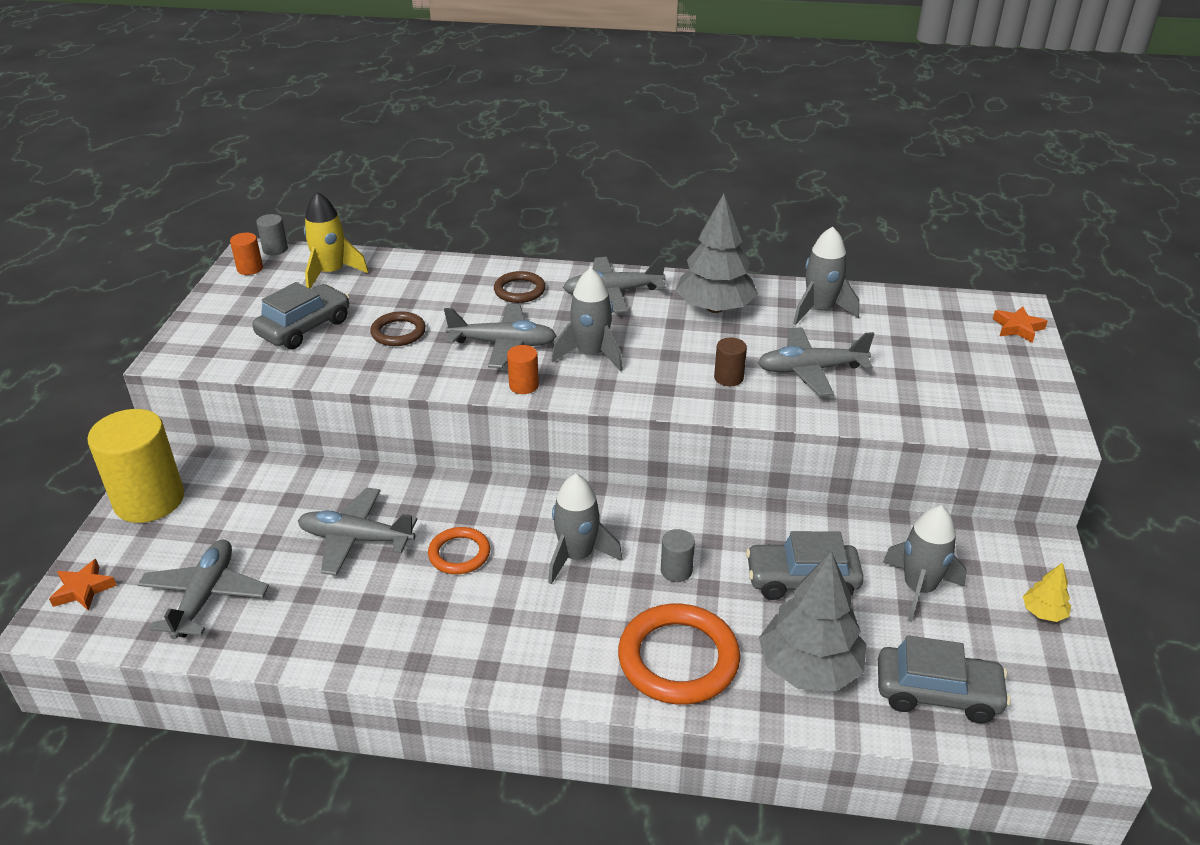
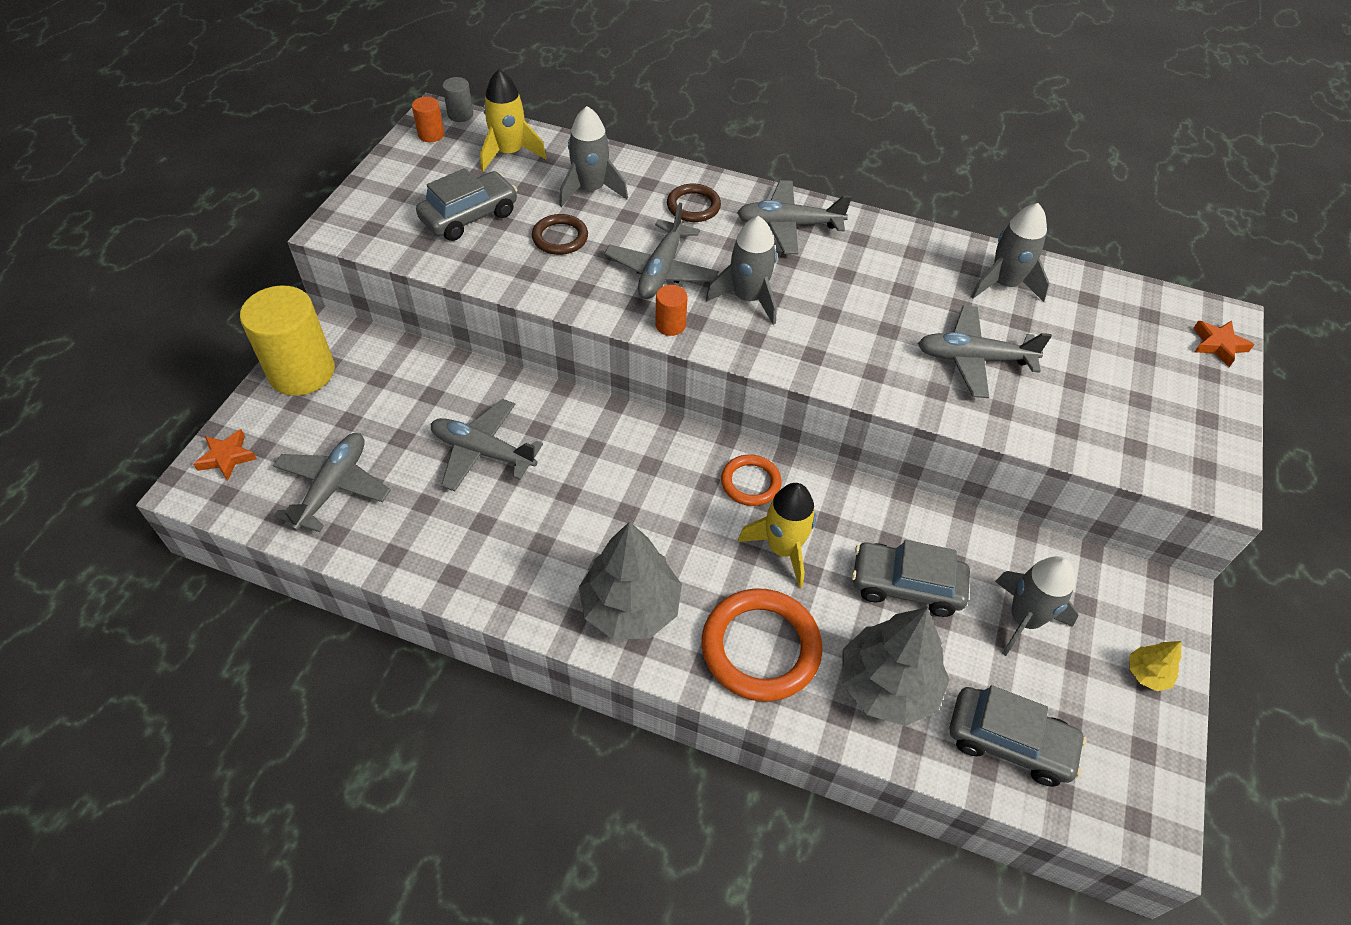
camera: 10 degrees right, 15 degrees up
orange ring [428,527,490,574] -> orange ring moved to [721,454,782,506]
grey plane [444,304,556,368] -> grey plane turned 90 degrees clockwise [604,203,719,299]
grey rocket [548,474,622,585] -> grey rocket moved to [559,106,628,207]
grey cylinder [661,529,695,582] -> yellow rocket [738,483,816,588]
grey tree [675,194,758,313] -> grey tree moved to [579,522,682,640]
brown cylinder [714,338,747,386] -> none

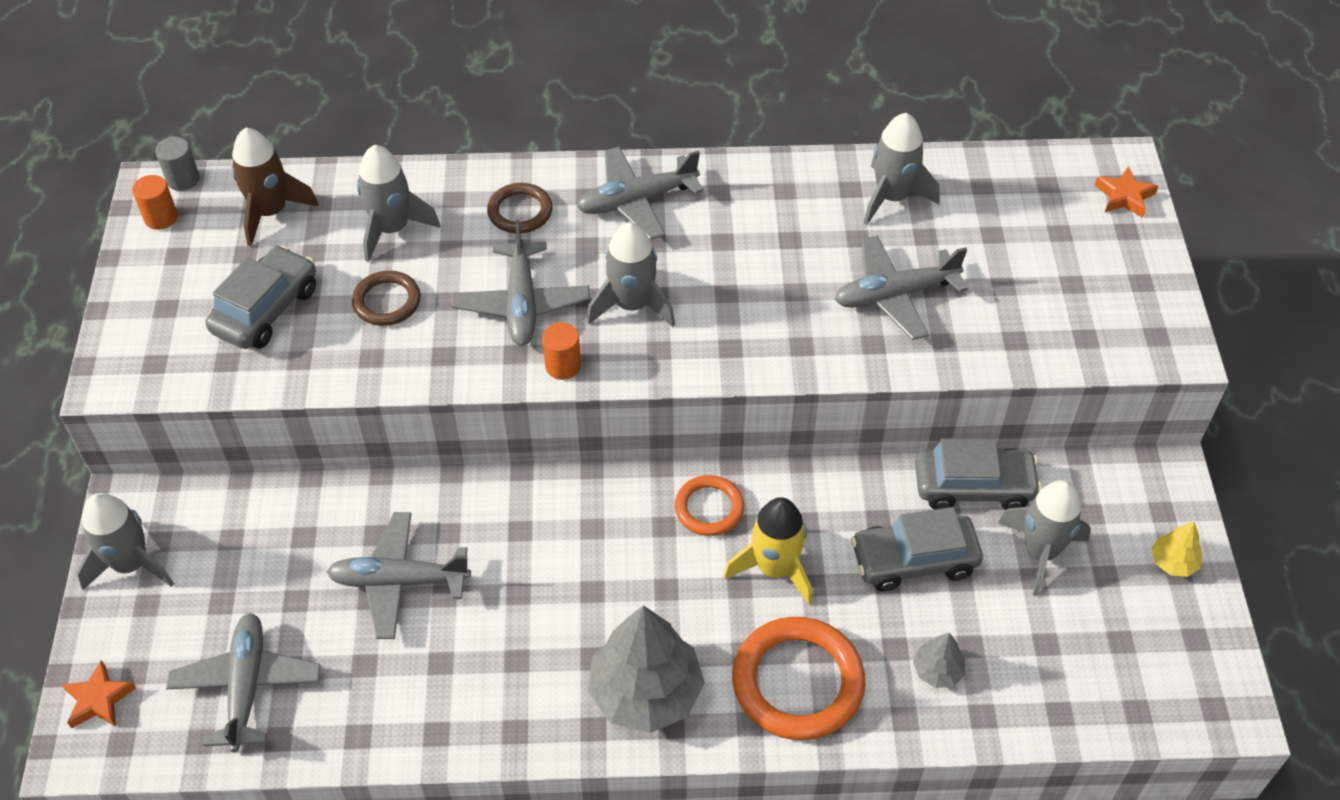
camera: 20 degrees left, 0 degrees up
yellow cylinder [240,286,335,396] -> grey rocket [76,493,174,590]
yellow rocket [480,69,547,171] -> brown rocket [231,128,319,246]
grey tree [842,607,950,726] -> grey tree [913,632,965,688], size x0.46
grey car [950,685,1087,786] -> grey car moved to [915,438,1042,510]

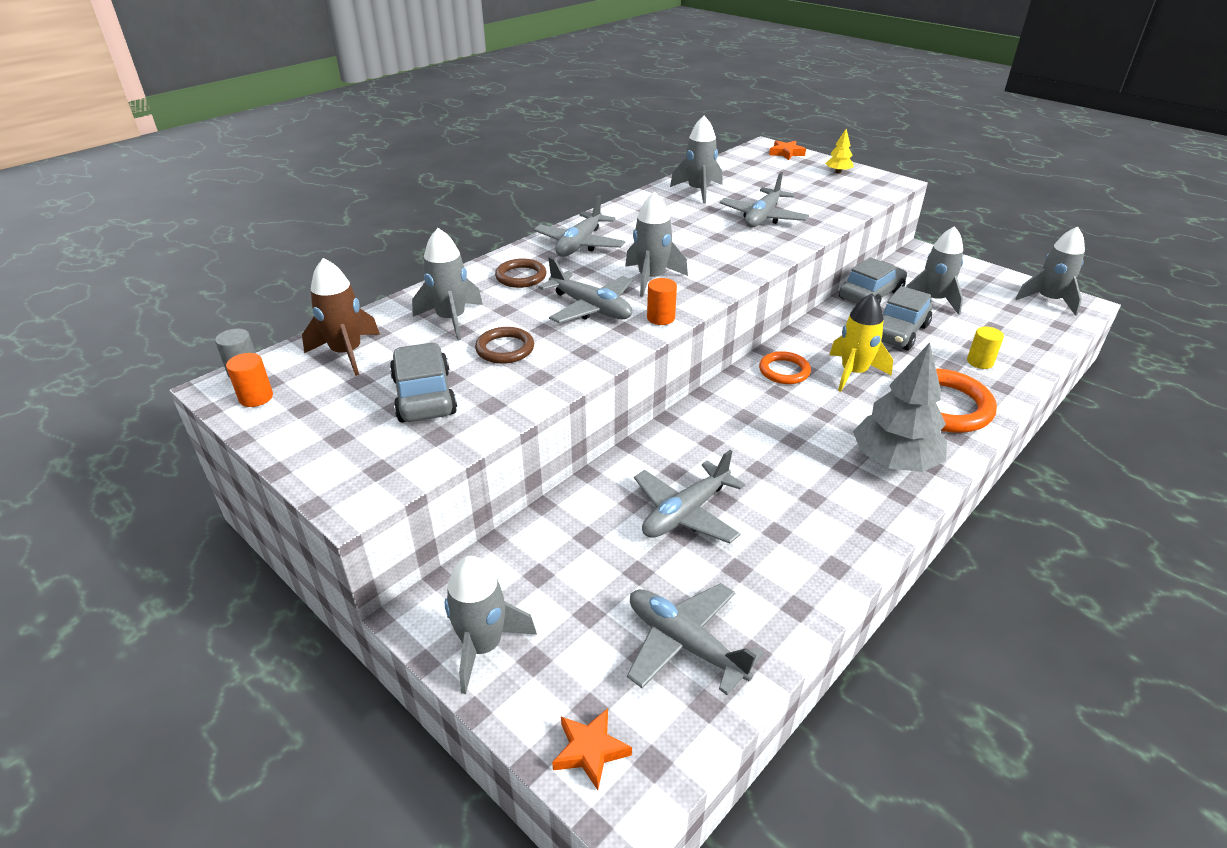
camera: 45 degrees left, 15 degrees down
grey tree [913,632,965,688] -> yellow cylinder [967,327,1004,369]
yellow tree [1151,522,1202,577] -> yellow tree moved to [825,129,854,173]
none -> grey rocket [1015,227,1085,316]

